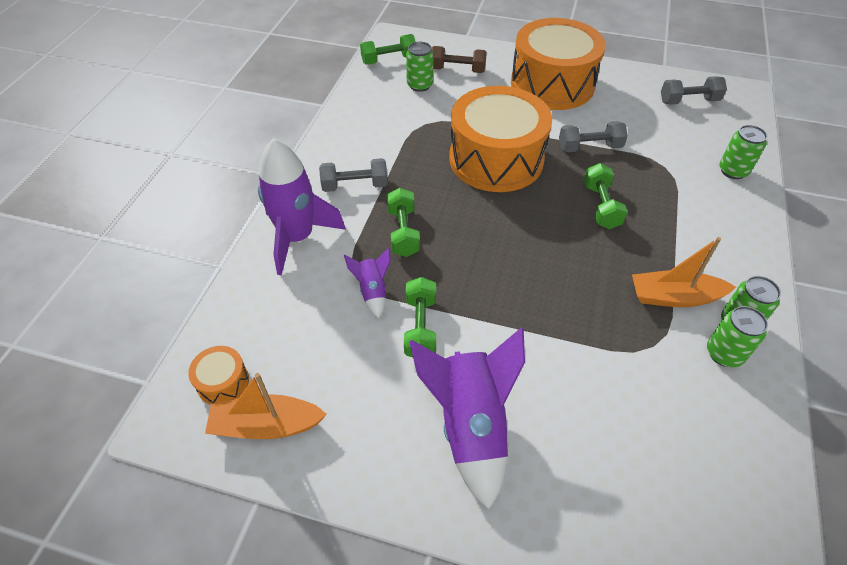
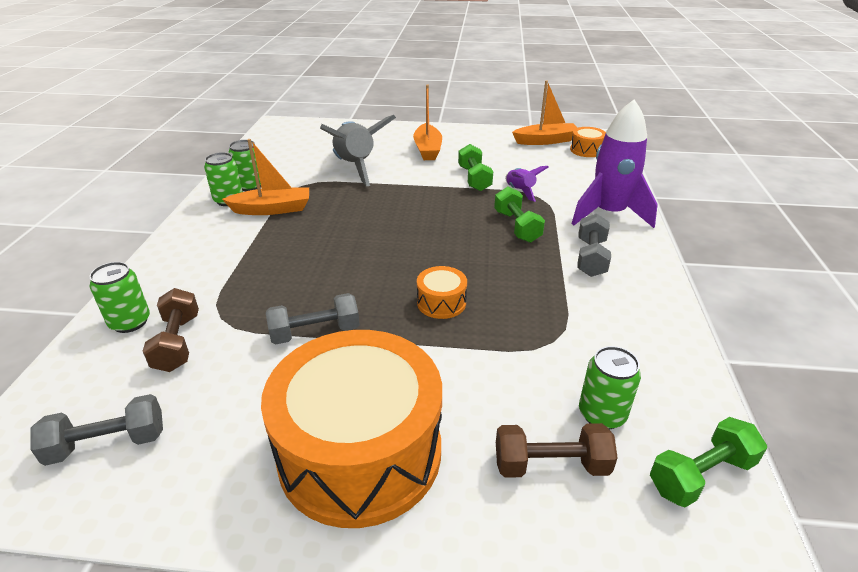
camera: 170 degrees right, 15 degrees down
grey dumbbell [319,158,388,192] -> grey dumbbell turned 60 degrees counterclockwise [577,213,611,277]
purple rocket [409,327,525,510] -> orange boat [413,85,442,160]
orange drum [449,86,552,192] -> orange drum [417,266,467,319], size x0.41
green dumbbell [583,163,628,229] -> none
none -> brown dumbbell [143,288,199,372]
none -> grey rocket [320,115,396,186]

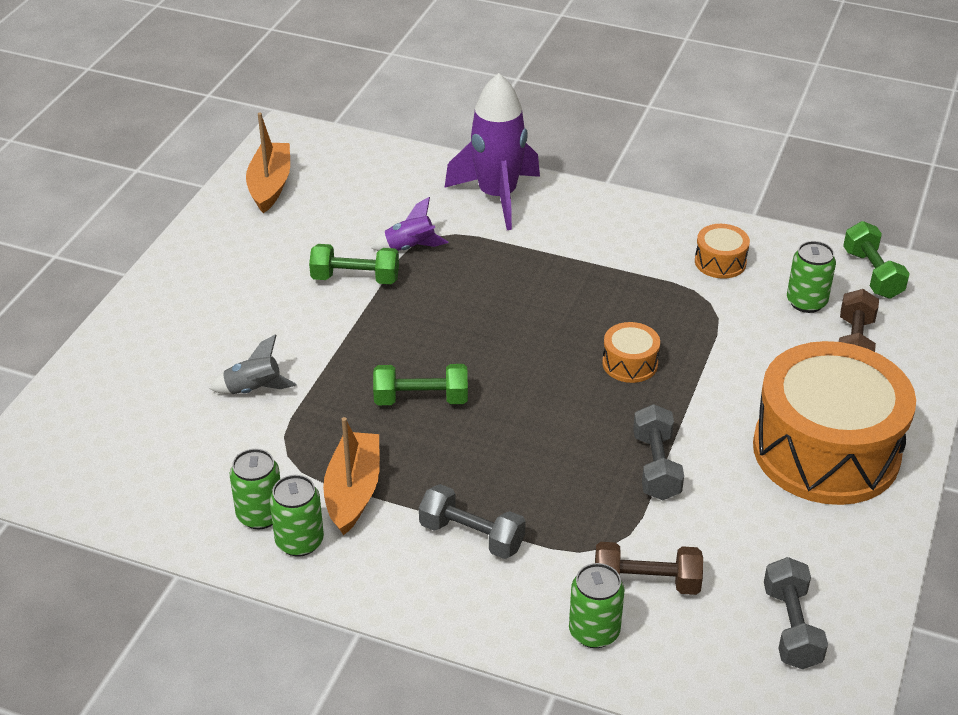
camera: 75 degrees left, 5 degrees up
grey rocket [320,115,396,186] -> grey rocket [210,334,296,394], size x0.49
orange boat [413,85,442,160] -> none
green dumbbell [494,187,545,243] -> green dumbbell moved to [373,364,468,405]
orange drum [570,127,606,157] -> orange drum moved to [695,224,750,279]
grey dumbbell [577,213,611,277] -> grey dumbbell moved to [419,484,526,559]

